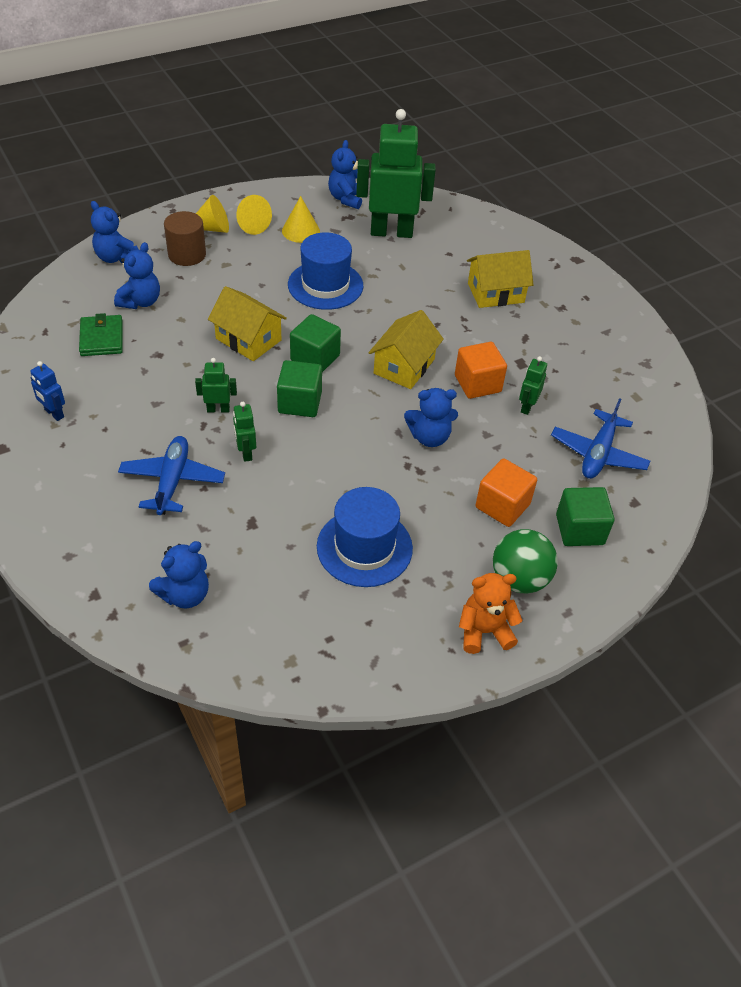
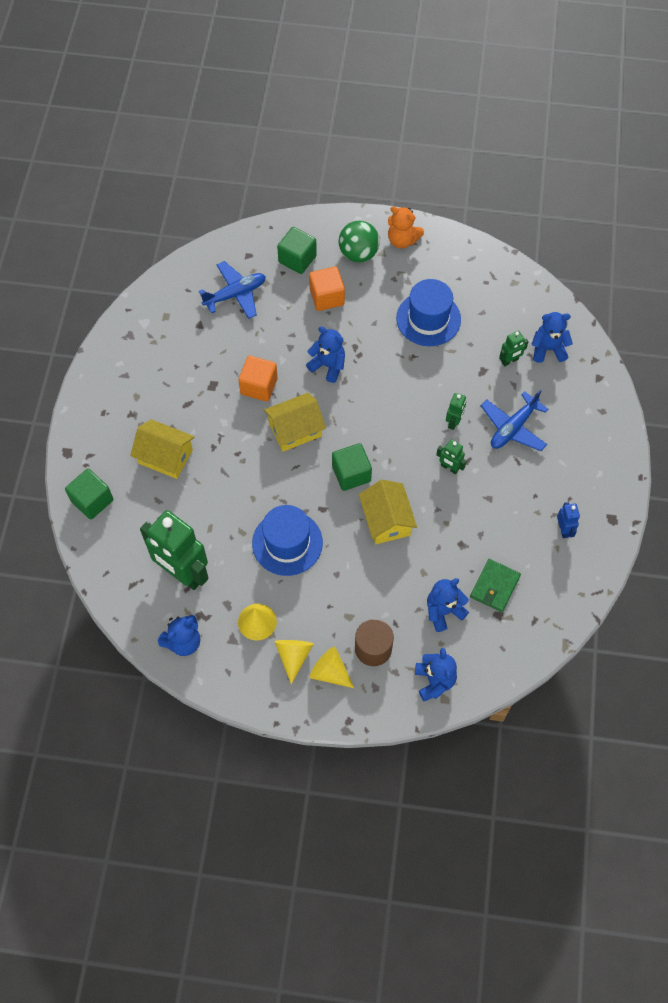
camera: 140 degrees left, 15 degrees up
green cube [277,360,322,417] -> green cube moved to [65,469,113,520]
green robot [519,356,547,415] -> green robot moved to [499,331,529,366]

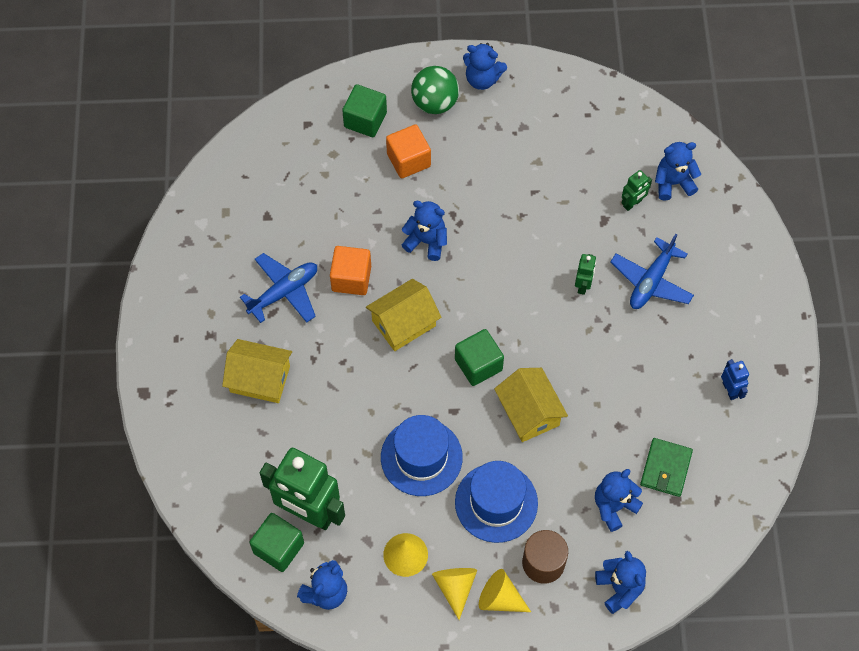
camera: 10 degrees left, 0 degrees up
green cube [65,469,113,520] -> green cube moved to [250,513,304,572]
blue plane [199,261,266,319] -> blue plane moved to [240,253,317,323]
orange teddy bear [388,206,424,248] -> blue teddy bear [463,43,507,90]
blue hat [396,279,461,346] -> blue hat moved to [455,461,538,543]
green robot [436,439,466,474] -> none

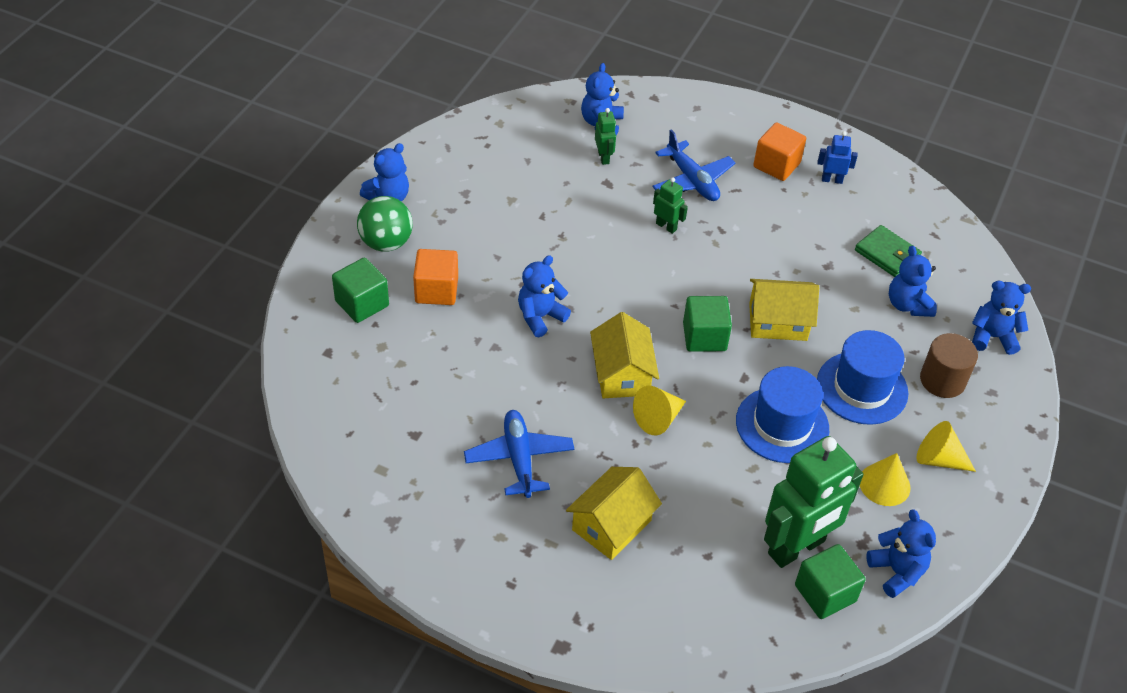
camera: 65 degrees left, 15 degrees down
orange cube [330,246,371,295] -> orange cube moved to [753,122,806,181]
yellow cone [479,569,531,612] -> yellow cone moved to [633,386,686,435]

